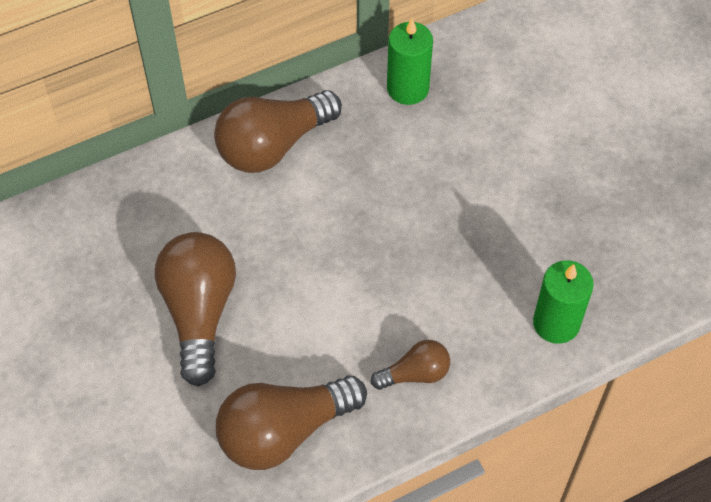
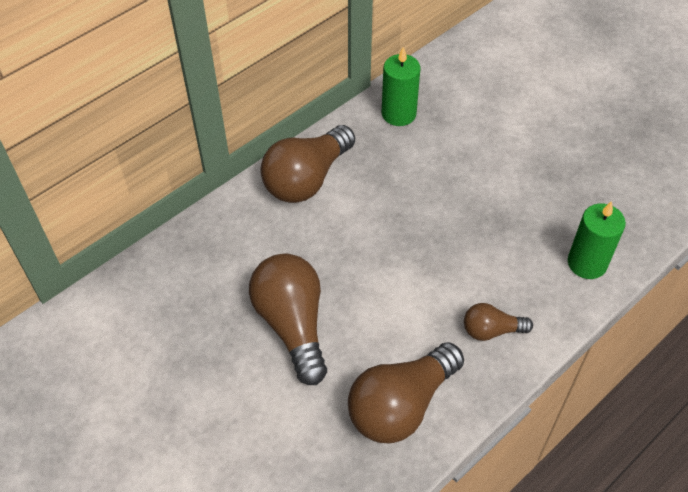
camera: 15 degrees left, 5 degrees down
brown light bulb [371,340,450,390] -> brown light bulb turned 150 degrees counterclockwise [464,303,533,341]

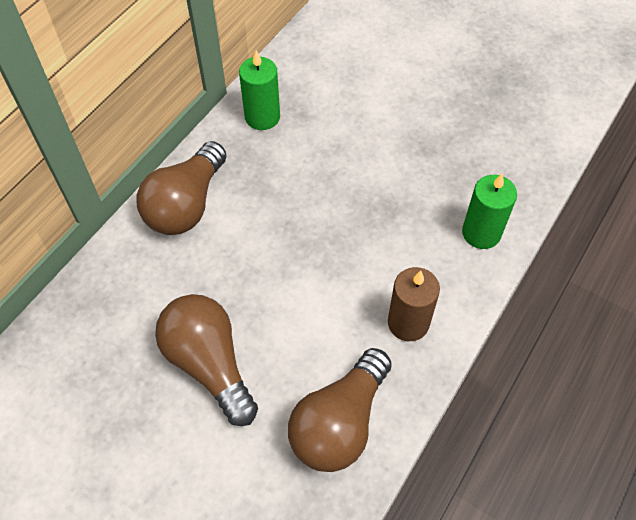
camera: 15 degrees left, 5 degrees up
brown light bulb [464,303,533,341] -> brown candle [388,267,440,341]

